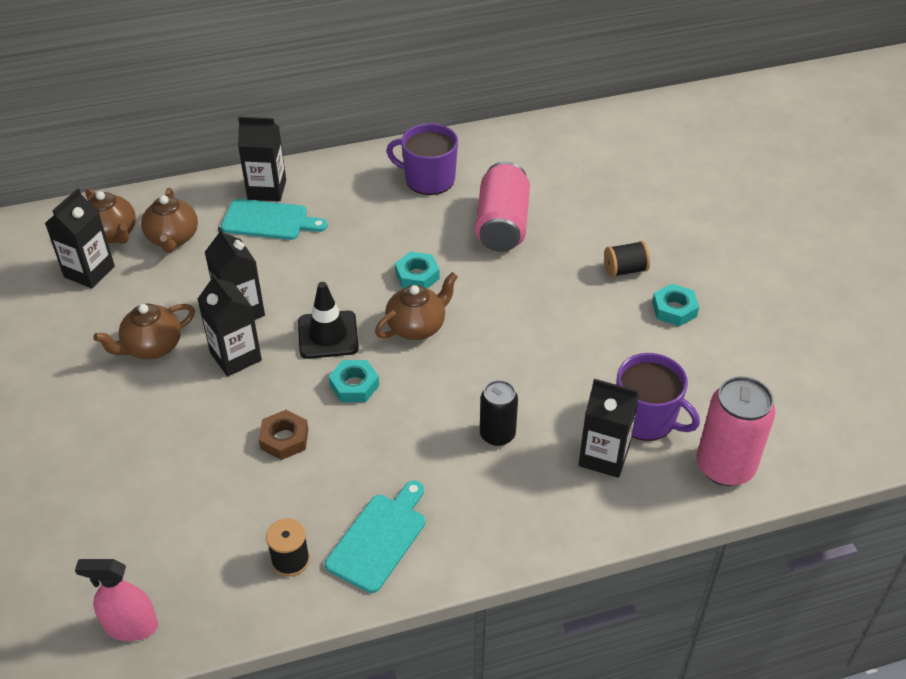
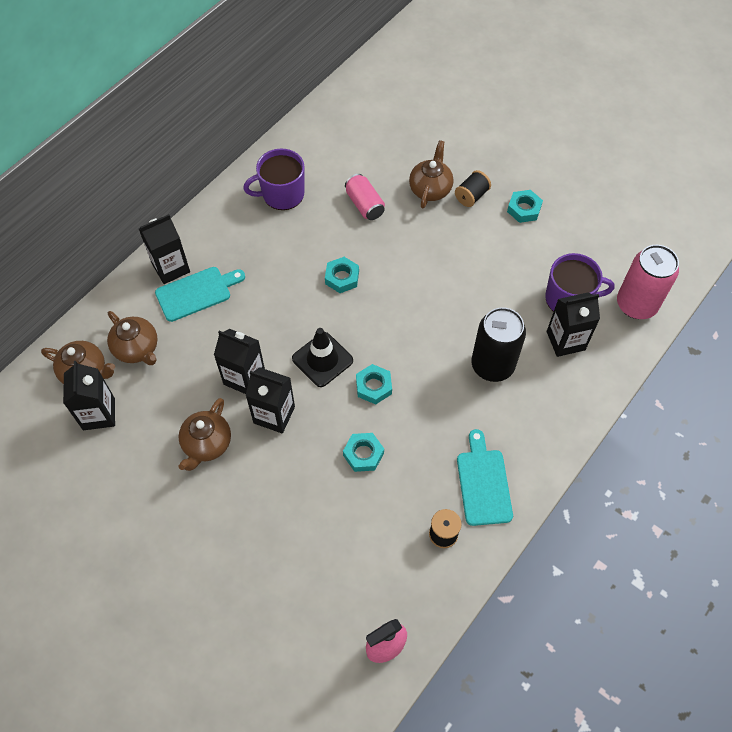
camera: 35 degrees left, 15 degrees up
brown nut [259,410,308,460] -> turquoise nut [343,433,384,472]
brown teapot [375,272,458,340] -> brown teapot moved to [409,140,453,208]
pink can [475,161,530,252] -> pink can [345,174,385,220], size x0.62
black can [480,380,518,446] -> black can [471,307,526,382], size x1.62

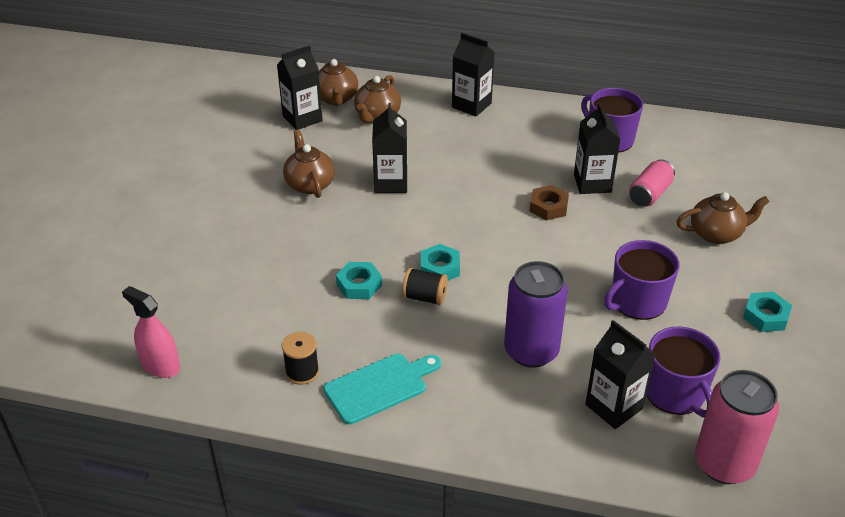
camera: 65 degrees right, 20 degrees down
turquoise cutting board [155,267,245,322] -> none
brown teapot [178,398,231,471] -> brown teapot turned 75 degrees clockwise [283,130,335,198]
black carton [246,367,295,434] -> black carton moved to [574,103,621,194]
black traffic cone [292,328,353,387] -> none
turquoise nut [325,257,359,293] -> brown nut [529,185,569,220]
black spool [455,170,491,207] -> black spool moved to [402,267,448,305]
black can [471,307,526,382] -> purple can [504,261,568,368]
none -> purple mug [604,240,680,320]

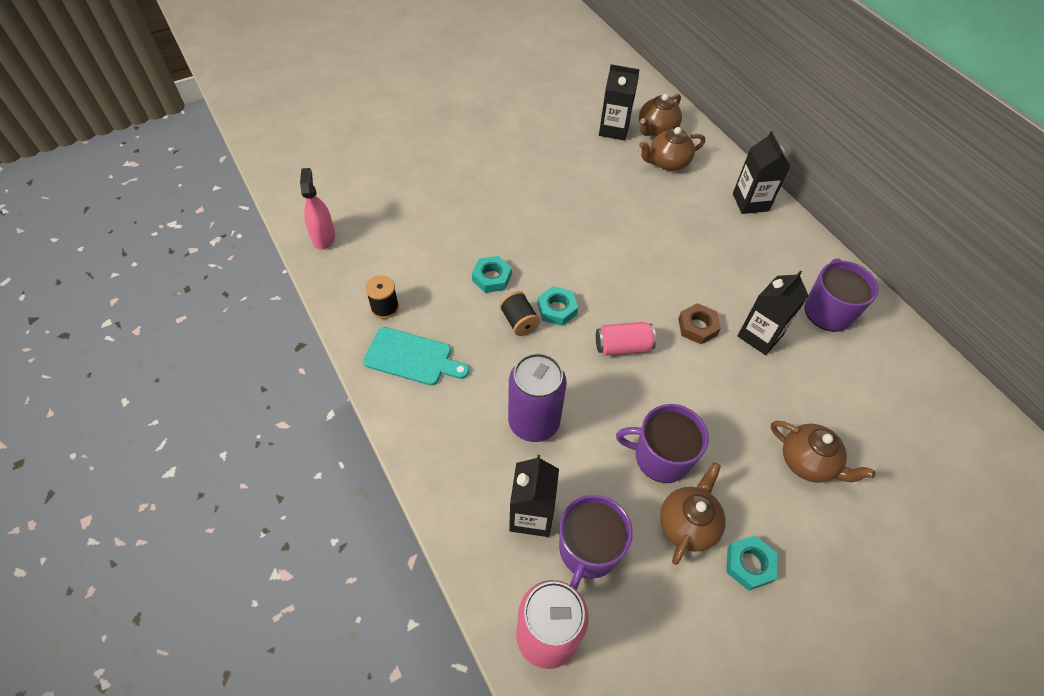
camera: 45 degrees right, 15 degrees up
brown teapot [283,130,335,198] -> brown teapot moved to [660,462,726,565]
black carton [372,103,407,193] -> none
pink can [629,159,675,206] -> pink can moved to [596,322,656,356]

